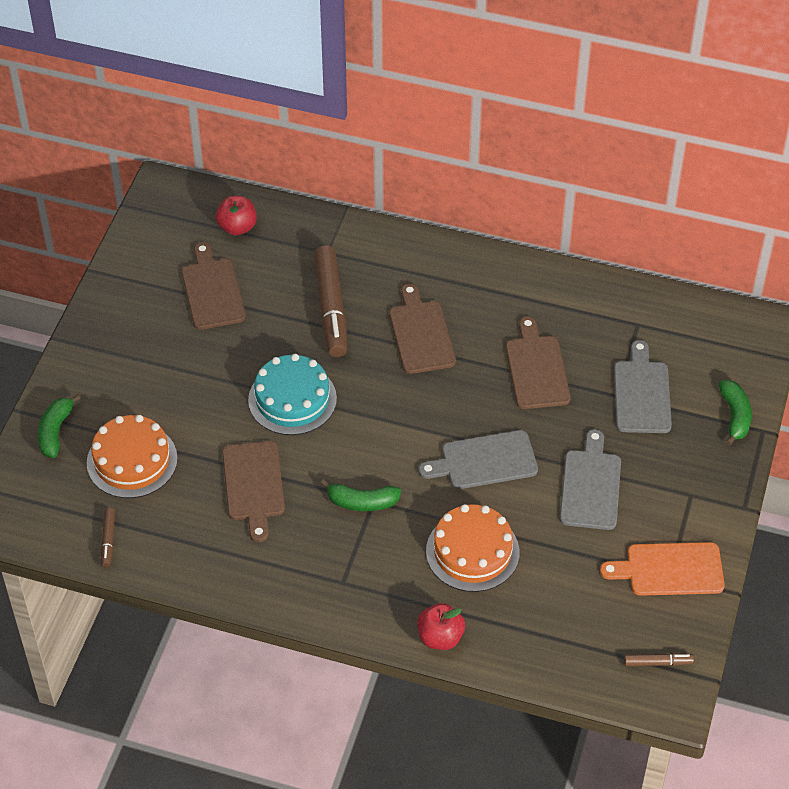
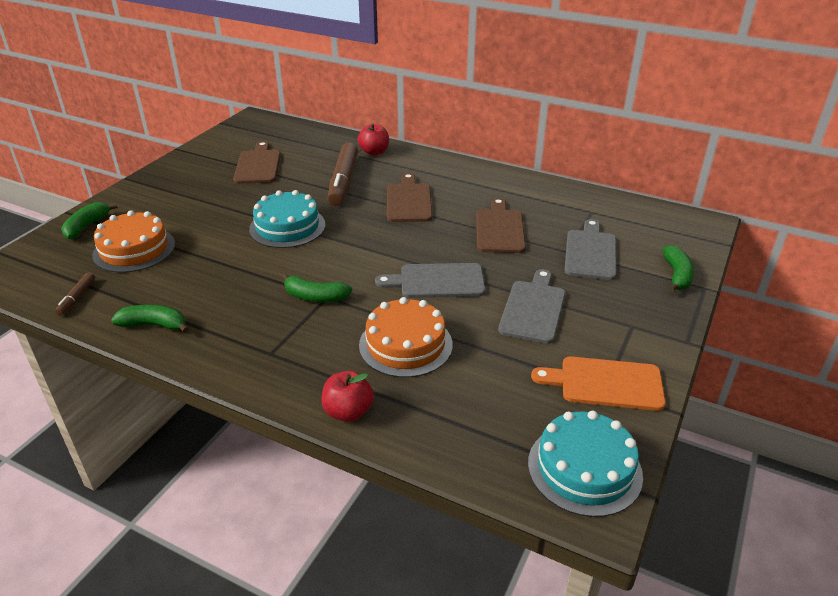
camera: 10 degrees right, 15 degrees down
red apple [216,196,257,235] -> red apple moved to [358,124,389,156]
brown cutting board [222,441,285,542] -> none
brown marker [624,653,694,666] -> turquoise cake [528,411,643,517]
none -> green banana [111,305,189,333]

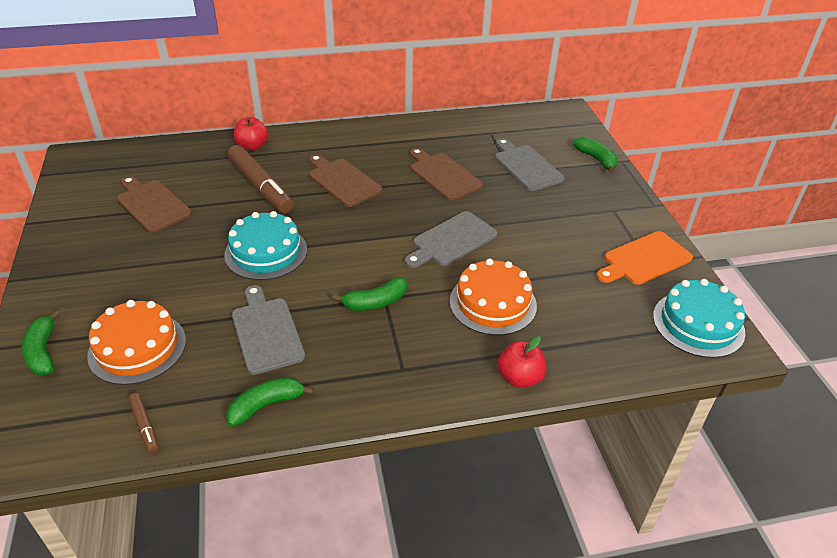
camera: 40 degrees left, 5 degrees up
grey cutting board [498,269,566,344] -> grey cutting board moved to [232,285,305,375]

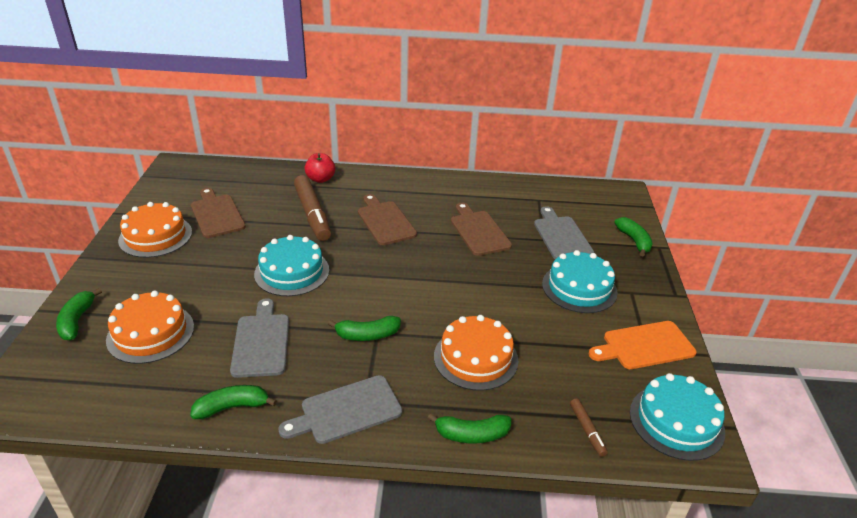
camera: 15 degrees right, 5 degrees down
brown marker [128,393,159,453] -> brown marker moved to [570,399,608,457]
grey cutting board [405,211,498,268] -> grey cutting board moved to [278,375,402,444]
red apple [497,336,546,388] -> green banana [428,413,511,444]
none -> orange cake [118,202,192,258]
none -> turquoise cake [542,250,617,313]

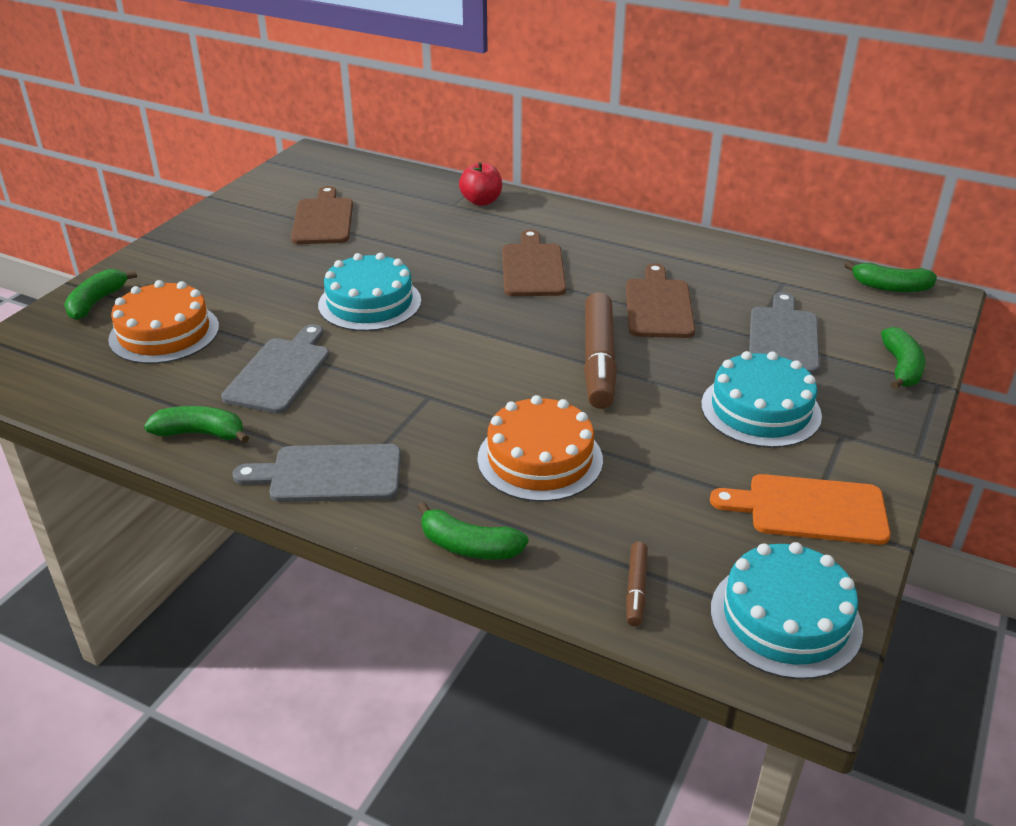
camera: 25 degrees right, 0 degrees up
orange cake [118,202,192,258] -> none
brown marker [294,175,331,241] -> brown marker moved to [584,292,617,409]
green banana [328,316,401,341] -> green banana moved to [844,261,937,292]

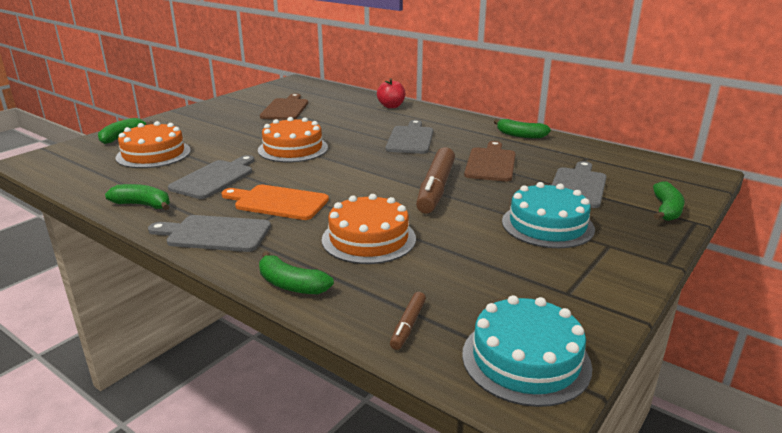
camera: 10 degrees right, 10 degrees down
turquoise cake [318,253,421,331] -> orange cake [258,117,328,162]
brown cutting board [502,230,566,296] -> grey cutting board [386,120,433,154]
orange cutting board [710,474,891,545] -> orange cutting board moved to [221,185,329,220]
green banana [844,261,937,292] -> green banana moved to [494,119,551,138]

